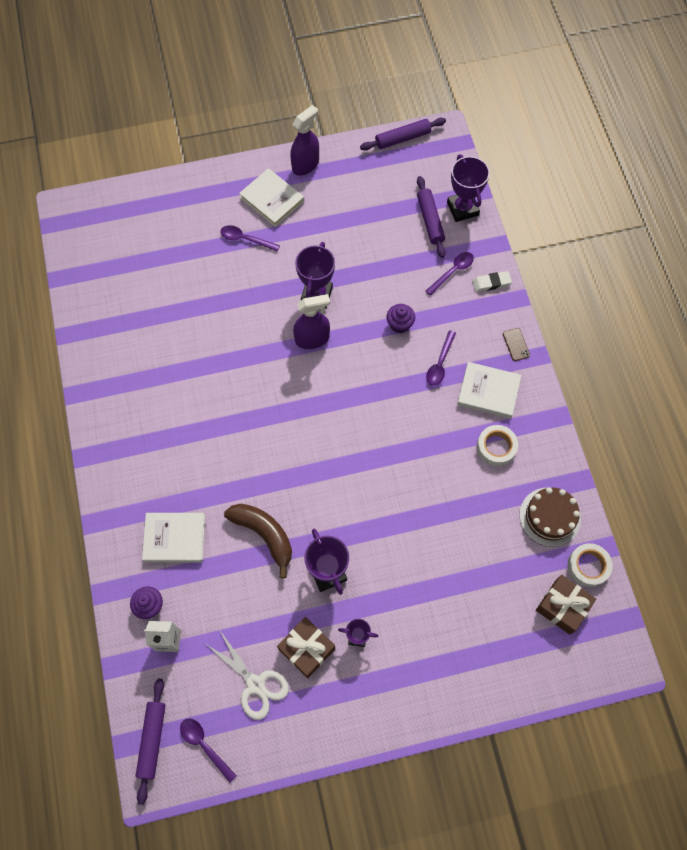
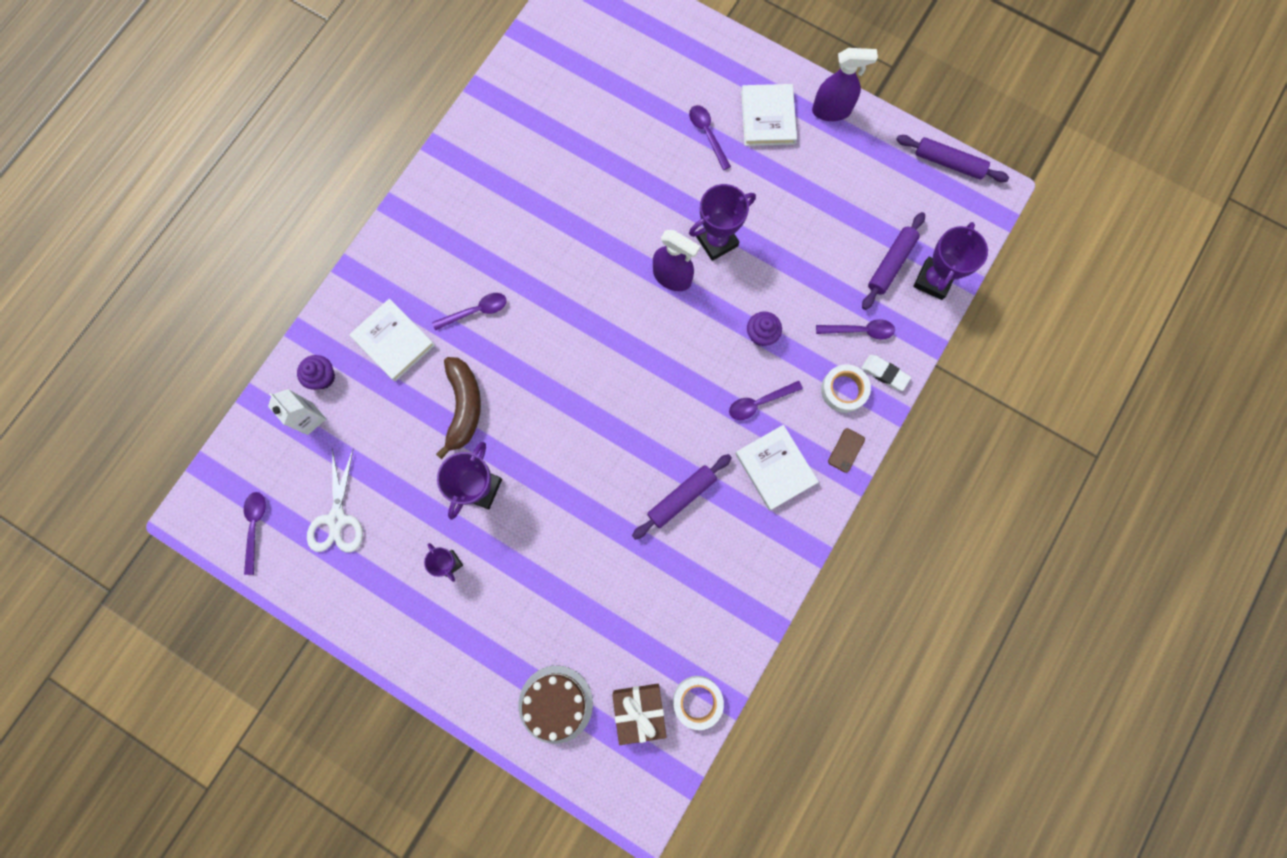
camera: 45 degrees right, 10 degrees up
purple rolling pin [136,678,166,805] -> purple rolling pin moved to [632,454,732,540]
brown gift [277,617,335,678] -> none
white tape [477,425,518,466] -> white tape moved to [821,364,871,413]
brown cake [519,487,581,547] -> brown cake moved to [518,666,593,744]
none -> purple spoon [432,293,507,330]

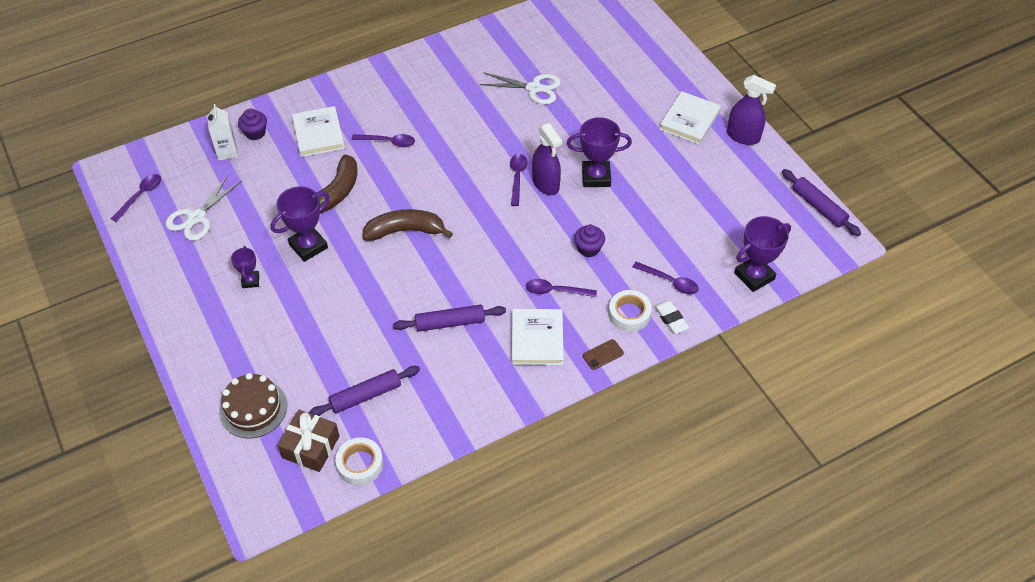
camera: 30 degrees right, 25 degrees down
purple spoon [689,105,731,170] -> purple spoon moved to [510,154,528,206]
purple rolling pin [862,212,925,310] -> purple rolling pin moved to [308,366,420,416]
none -> brown banana [363,209,453,241]
none -> white scissors [479,72,561,104]

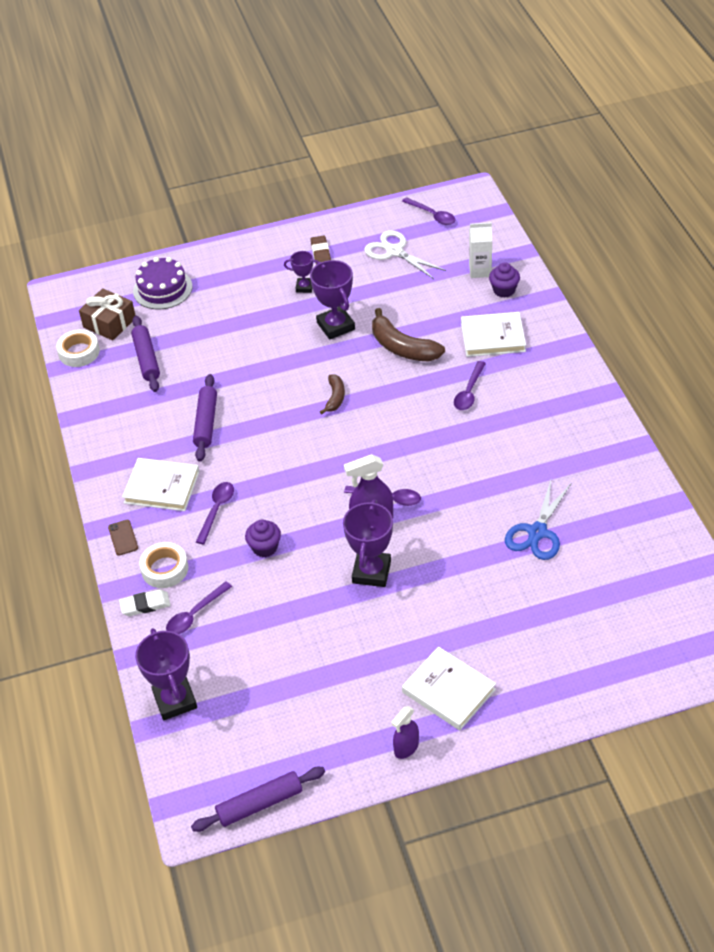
camera: 105 degrees right, 5 degrees down
brown cake [219,373,287,439] -> purple cake [133,257,192,309]
brown banana [363,209,453,241] -> brown banana [320,374,345,414], size x0.56
white scissors [479,72,561,104] -> blue scissors [505,481,571,560]
purple spray bottle [727,75,776,145] -> purple spray bottle [392,706,419,759], size x0.63
none -> brown eraser [311,236,331,264]

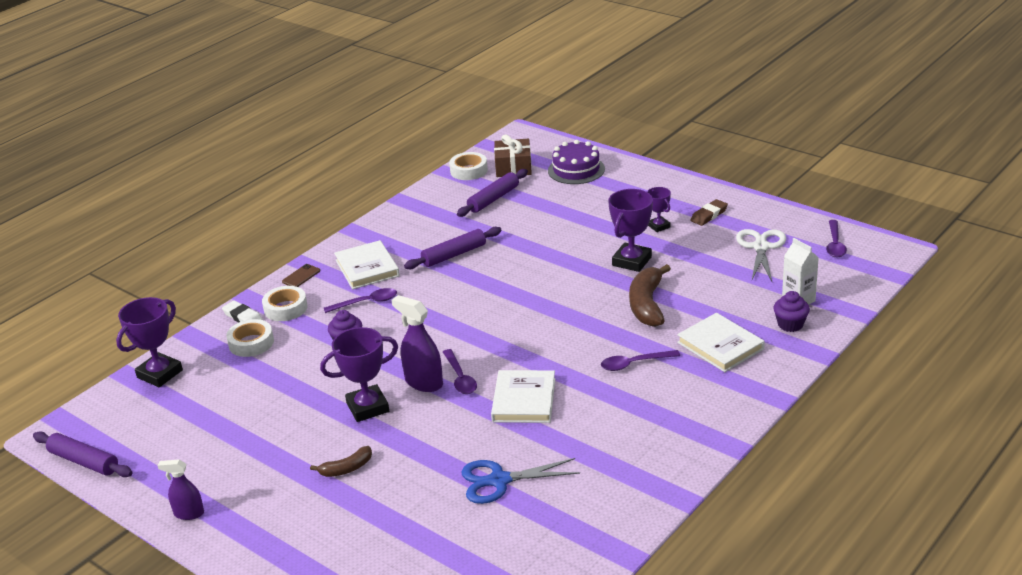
camera: 55 degrees right, 15 degrees down
purple spoon [166,581,232,634] -> white tape [226,319,274,357]
brown banana [320,374,345,414] -> brown banana moved to [310,446,372,477]
white book [402,647,496,730] -> white book moved to [491,370,555,423]

